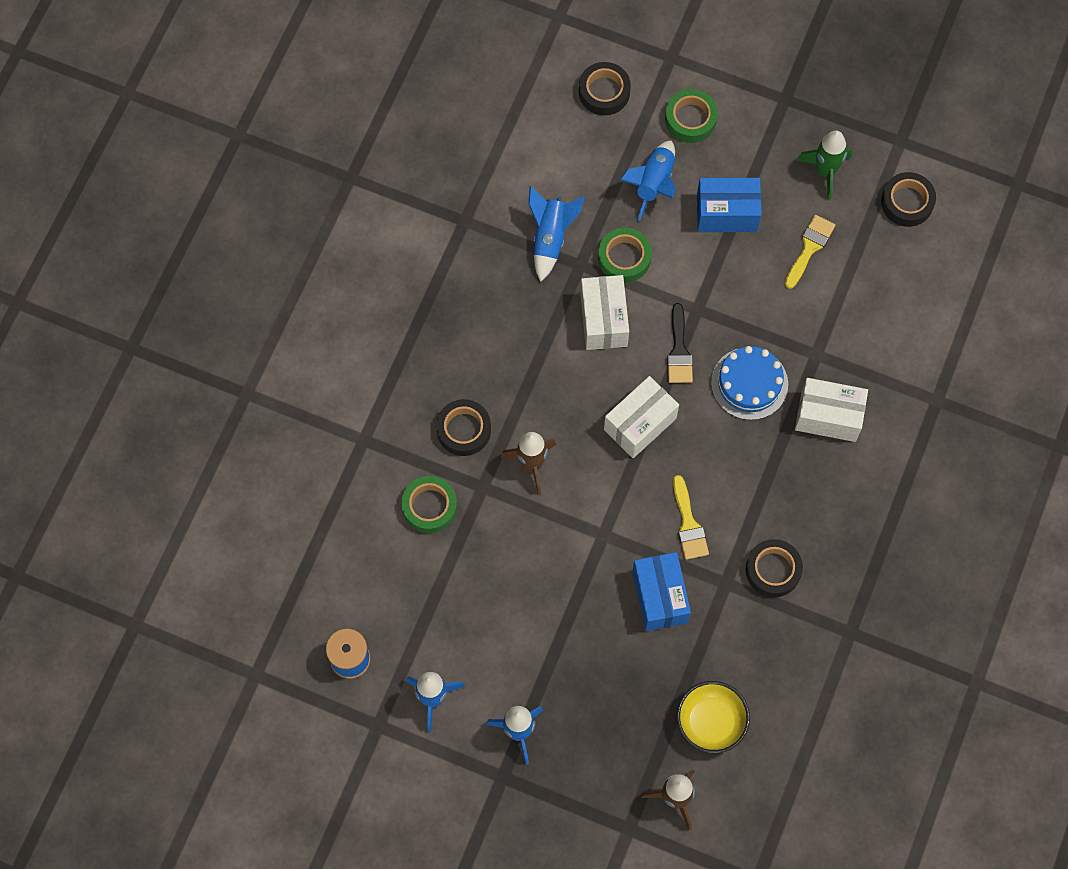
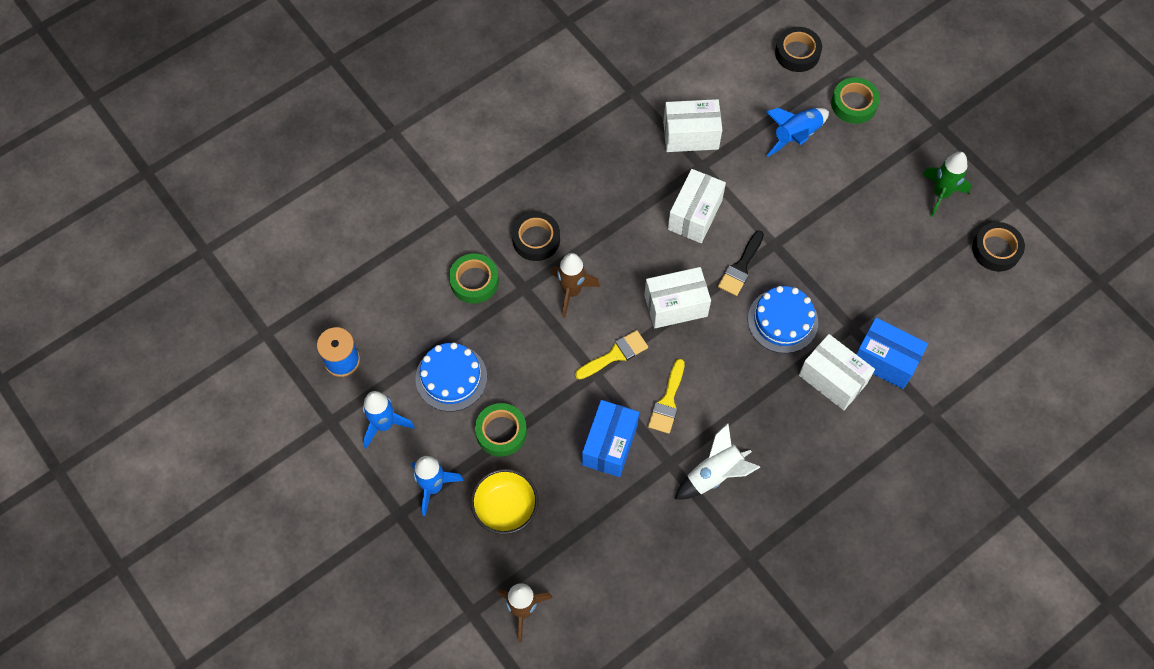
camera: 30 degrees right, 5 degrees down
blue rocket [528,186,585,282] -> white box [663,99,722,152]
green tape [598,228,652,283] -> green tape moved to [475,403,527,457]
yellow bowl [677,681,750,753] -> yellow bowl moved to [471,469,538,534]
blue box [697,178,762,232] -> blue box moved to [856,318,928,389]
black tape [746,539,803,597] -> white rocket [675,423,760,499]
yellow brush [785,215,835,289] -> yellow brush moved to [575,330,648,380]
none -> blue cake [415,342,487,411]

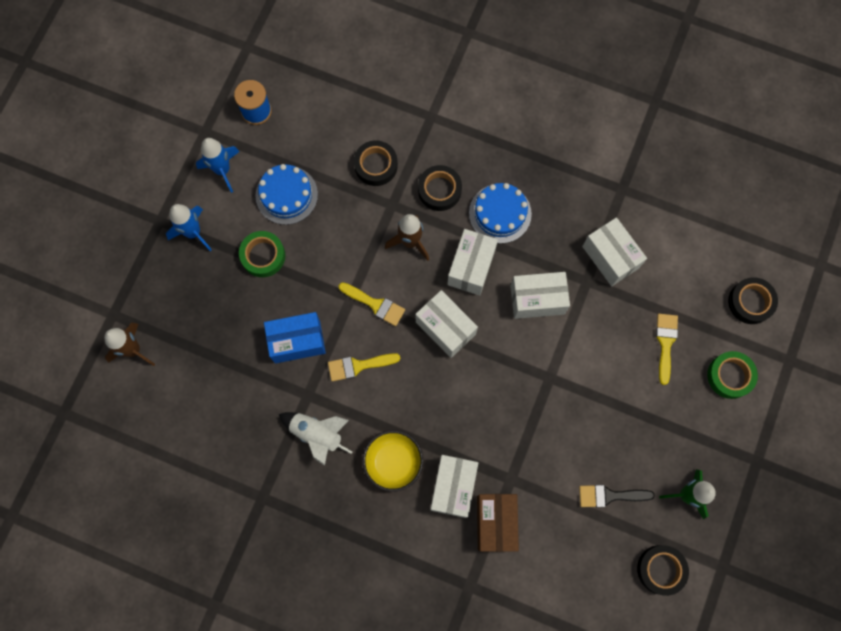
camera: 60 degrees right, 10 degrees up
green tape [449,253,499,304] -> black tape [354,140,398,186]
yellow bowl [471,469,538,534] -> yellow bowl moved to [362,430,423,492]
black brush [718,230,764,296] -> black brush moved to [579,485,655,507]
blue cake [748,286,818,353] -> blue cake moved to [469,183,532,244]
blue rocket [766,108,829,157] -> yellow brush [656,314,678,385]
blue box [856,318,928,389] -> brown box [477,494,519,552]
none -> white box [447,229,498,296]

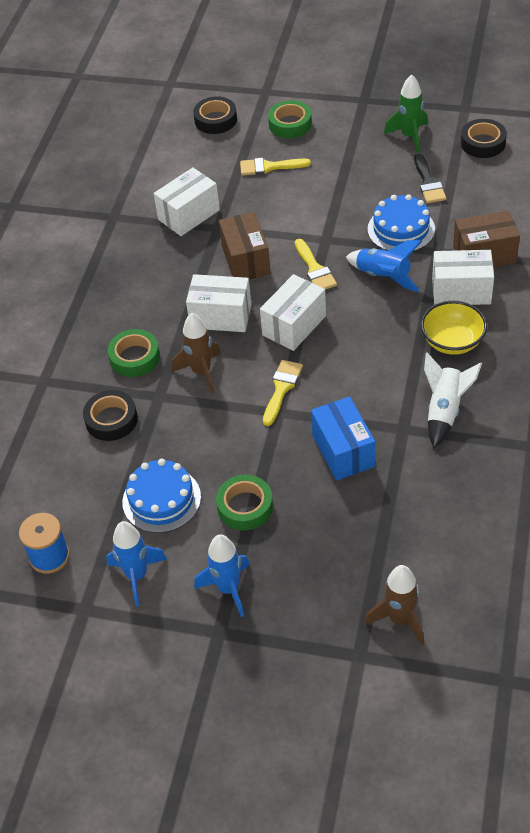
camera: 95 degrees left, 25 degrees down
yellow brush [328,353,400,382] -> yellow brush moved to [295,239,337,290]
black tape [418,165,462,211] -> green tape [108,329,160,377]
blue cake [469,183,532,244] -> blue cake moved to [368,194,435,251]
white box [510,272,570,319] -> brown box [219,212,271,279]
none -> blue rocket [346,240,422,292]

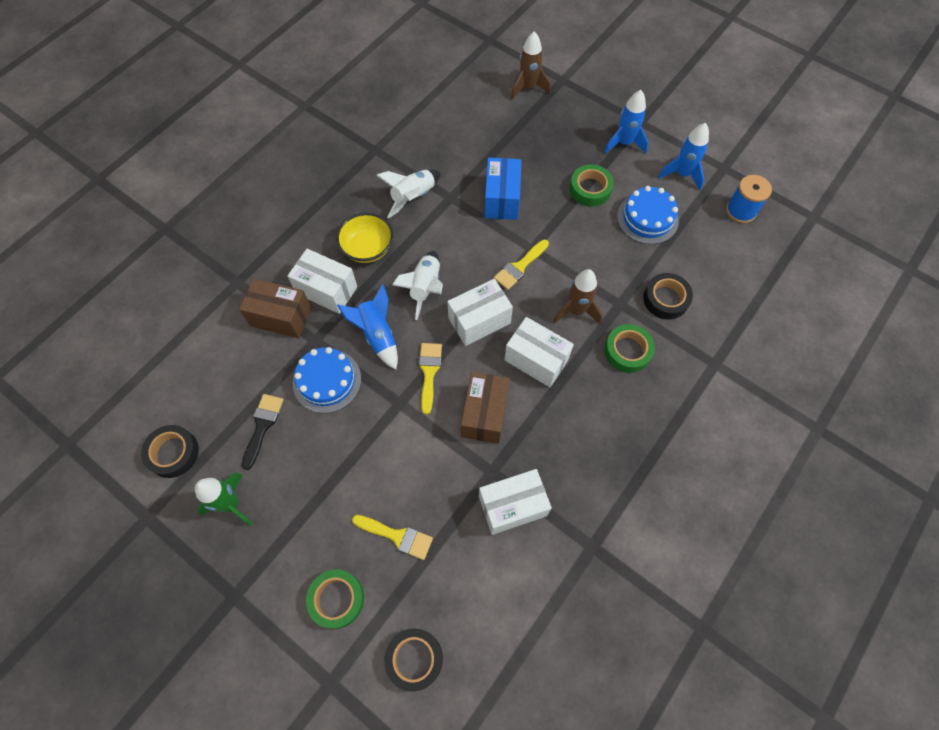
camera: 160 degrees left, 15 degrees up
none -> white rocket [392,251,443,320]

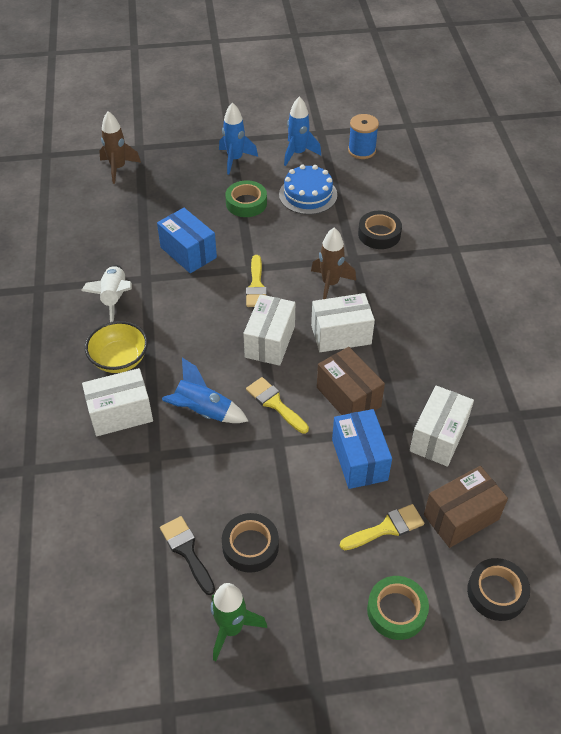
camera: 45 degrees left, 15 degrees down
black tape [141,425,199,478] -> black tape moved to [222,513,279,573]
brown box [239,279,311,338] -> brown box moved to [424,466,508,548]
blue cake [293,347,361,413] -> none
white rocket [392,251,443,320] -> none
green tape [604,324,655,373] -> none
none -> blue box [332,409,392,489]

